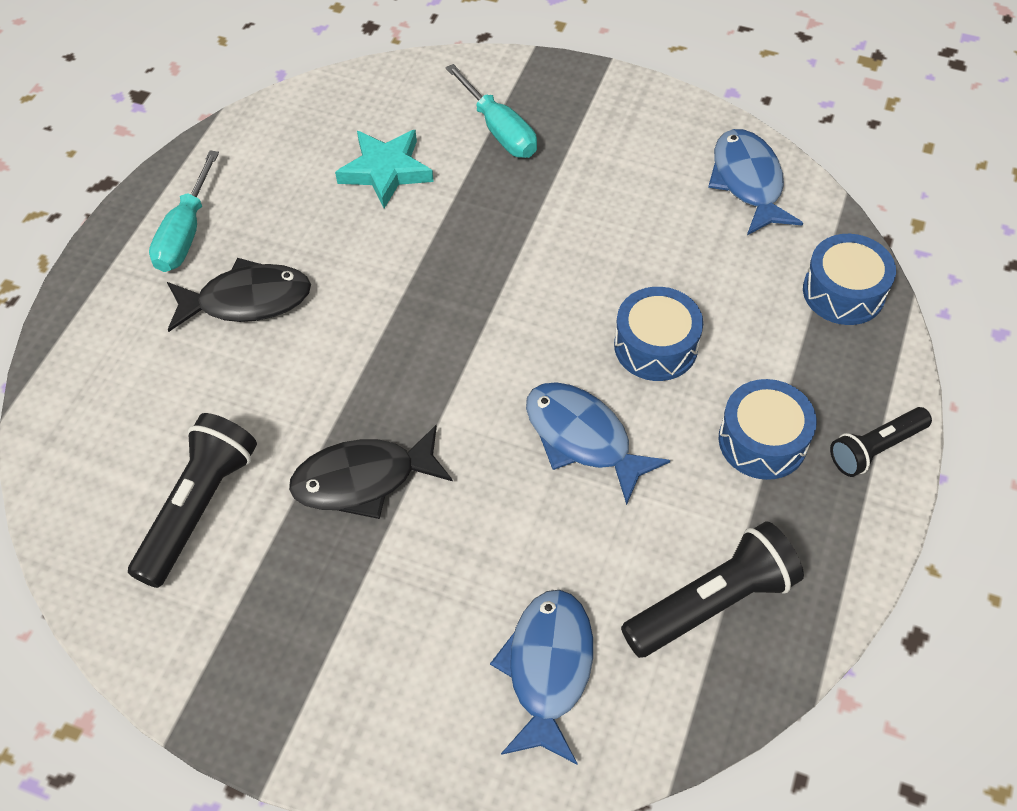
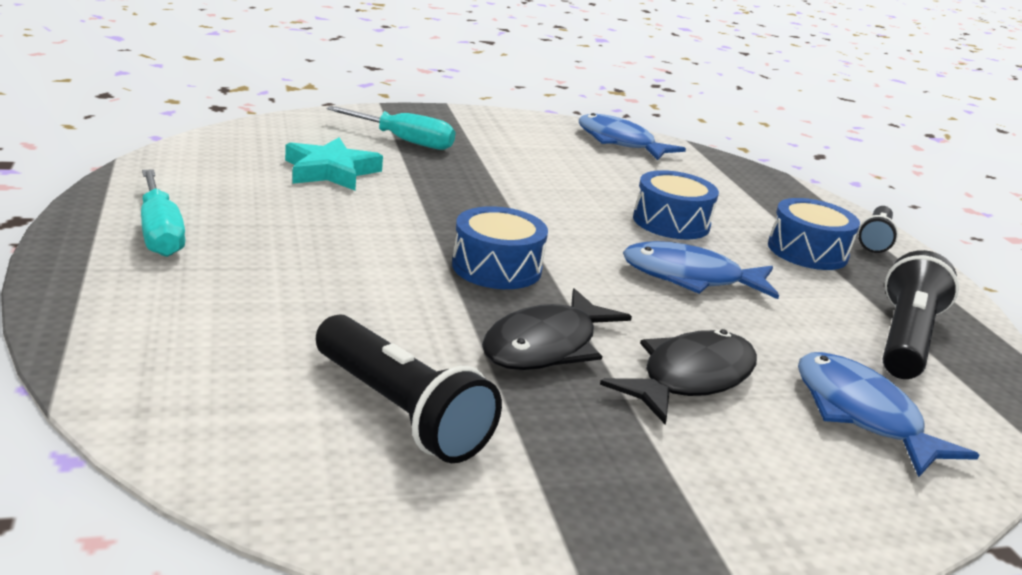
camera: 40 degrees left, 30 degrees down
black flashlight [128,413,257,588] -> black flashlight turned 150 degrees clockwise [316,314,502,463]
black fish [167,258,311,332] -> black fish moved to [600,329,757,425]
blue drum [803,234,896,325] -> blue drum moved to [452,206,548,289]

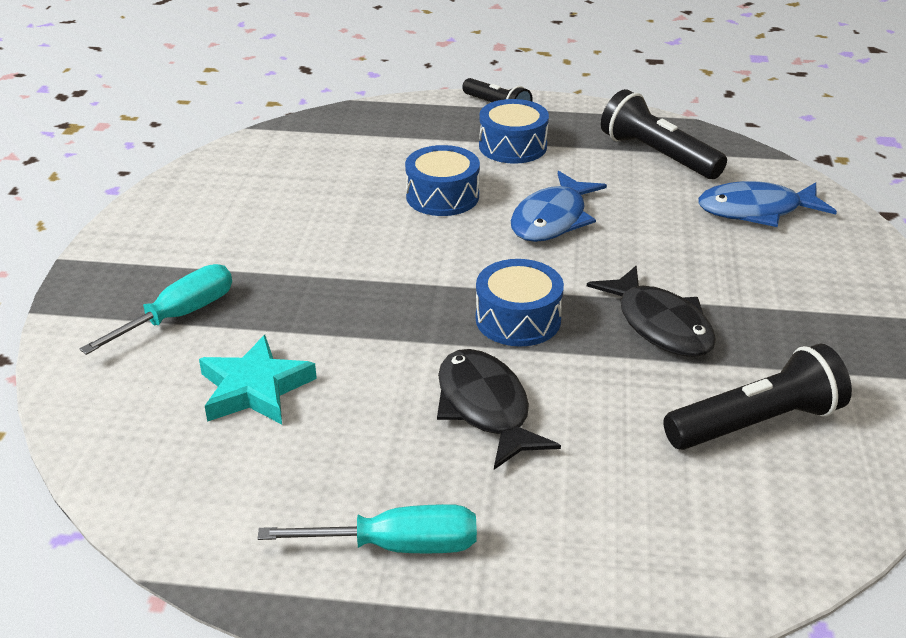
camera: 65 degrees left, 10 degrees up
blue fish [579,113,686,160] -> none
black fish [600,329,757,425] -> black fish moved to [437,349,561,470]

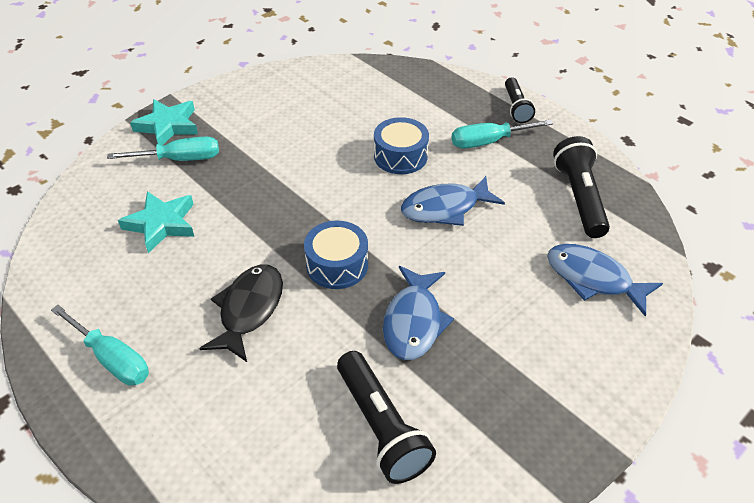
camera: 40 degrees right, 10 degrees up
blue drum [479,99,549,164] -> turquoise screwdriver [452,120,553,148]
black fish [587,266,716,357] -> blue fish [383,266,454,360]
black flashlight [663,343,852,450] -> black flashlight turned 45 degrees clockwise [337,351,436,484]
none -> turquoise star [130,99,198,145]

